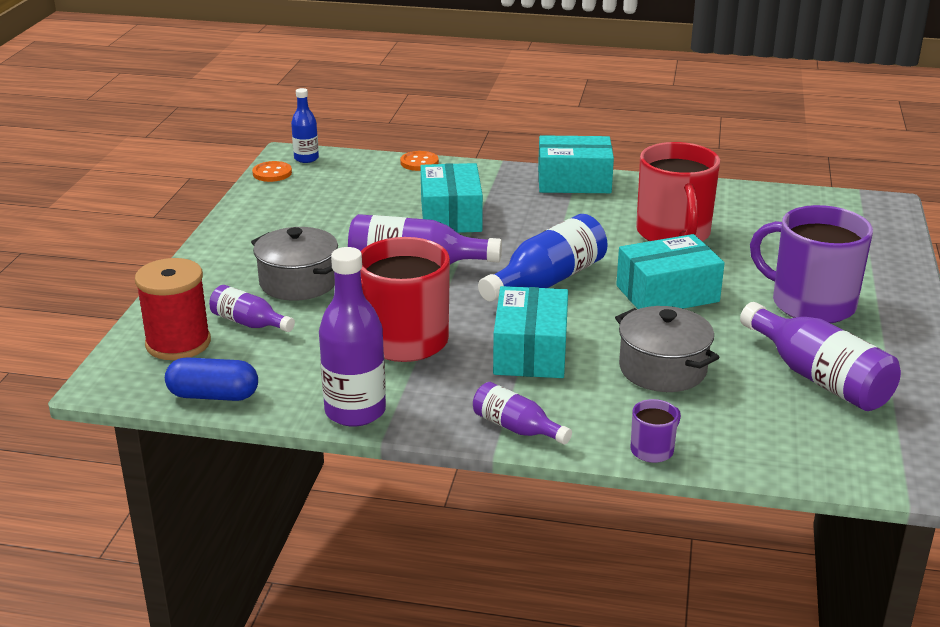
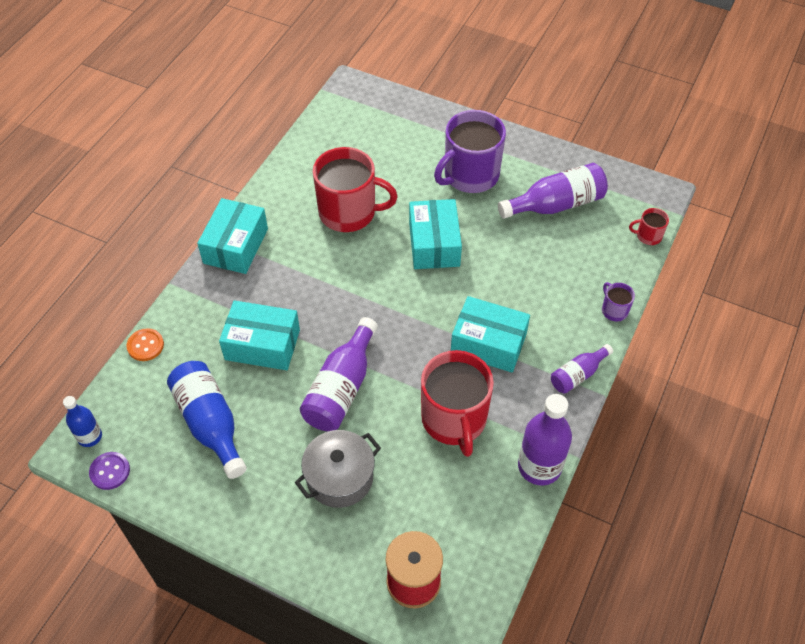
camera: 75 degrees left, 25 degrees up
blue capsule [165,357,258,401] -> none
purple bottle [209,285,295,332] -> none
orange button [252,161,292,182] -> purple button [89,452,130,490]
blue bottle [478,214,608,302] -> blue bottle moved to [167,361,247,479]
grey pot [615,306,720,392] -> none
none -> red mug [629,208,669,245]

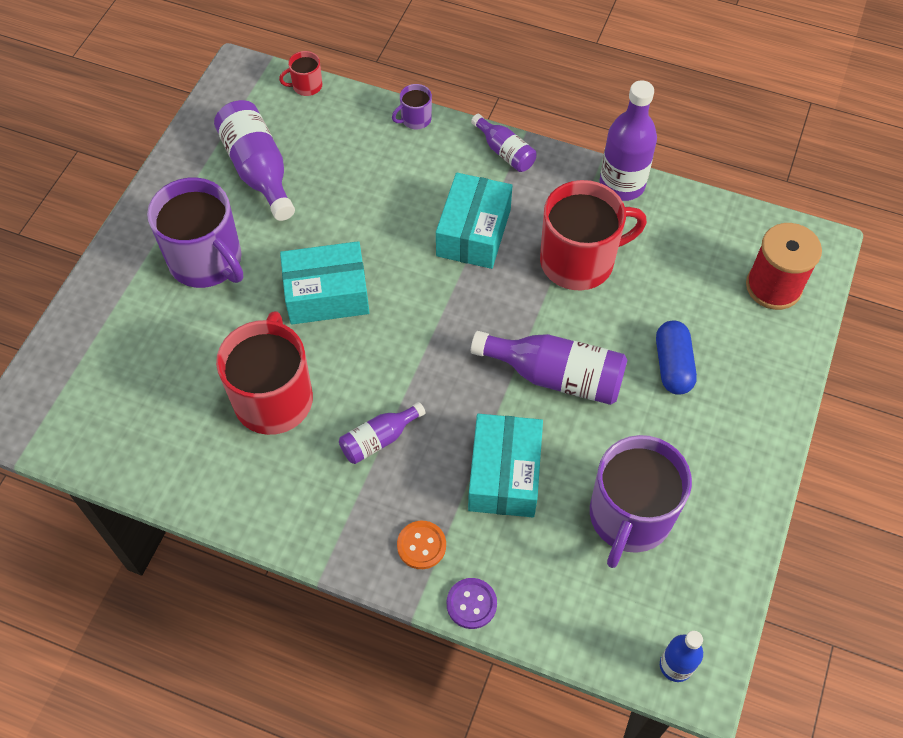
camera: 95 degrees left, 5 degrees up
purple button [89,452,130,490] -> purple button moved to [447,578,497,629]
orange button [127,328,164,361] -> orange button moved to [397,521,446,569]
blue bottle [167,361,247,479] -> purple mug [590,435,692,568]
turquoise box [197,198,268,274] -> none
grey pot [295,430,381,508] -> blue capsule [656,320,697,395]
red mug [629,208,669,245] -> red mug turned 75 degrees clockwise [279,51,322,96]
none -> purple bottle [339,402,426,464]

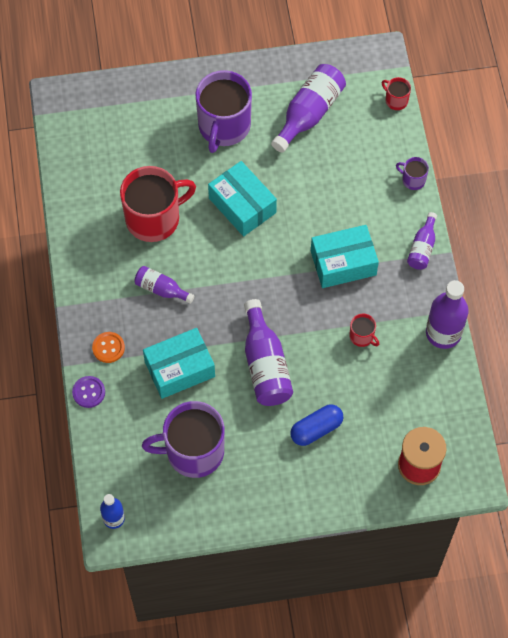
camera: 60 degrees right, 5 degrees up
red mug [540,180,647,290] -> red mug [349,314,379,347], size x0.44

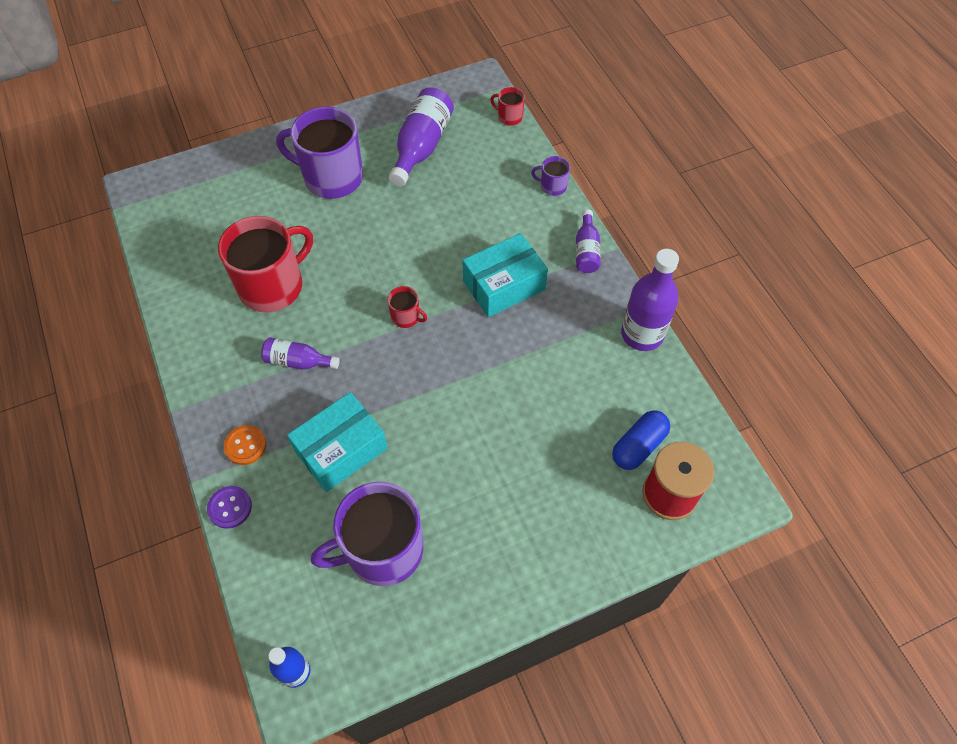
camera: 15 degrees left, 5 degrees down
purple mug [195,70,252,153] -> purple mug turned 105 degrees clockwise [276,107,363,199]
turquoise box [208,161,277,236] -> none
purple bottle [244,299,293,406] -> none
blue capsule [290,405,343,446] -> blue capsule moved to [612,410,670,470]
red mug [349,314,379,347] -> red mug moved to [387,286,427,328]

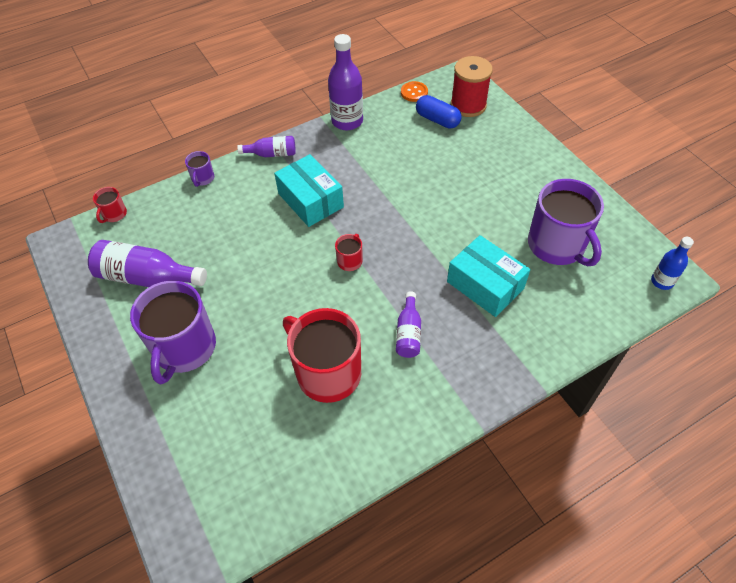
camera: 95 degrees left, 5 degrees down
purple button [207,486,252,529] -> none
orange button [224,425,267,465] -> orange button moved to [401,81,428,102]

